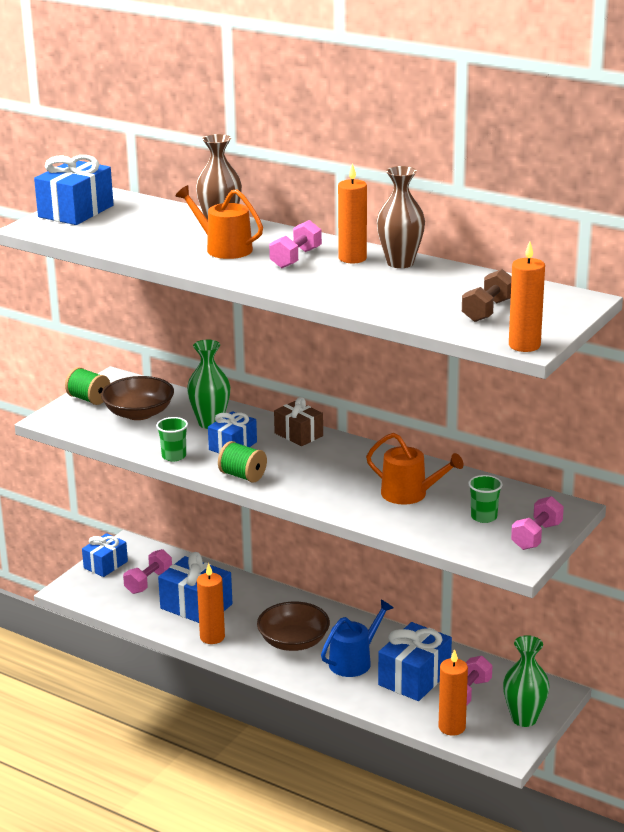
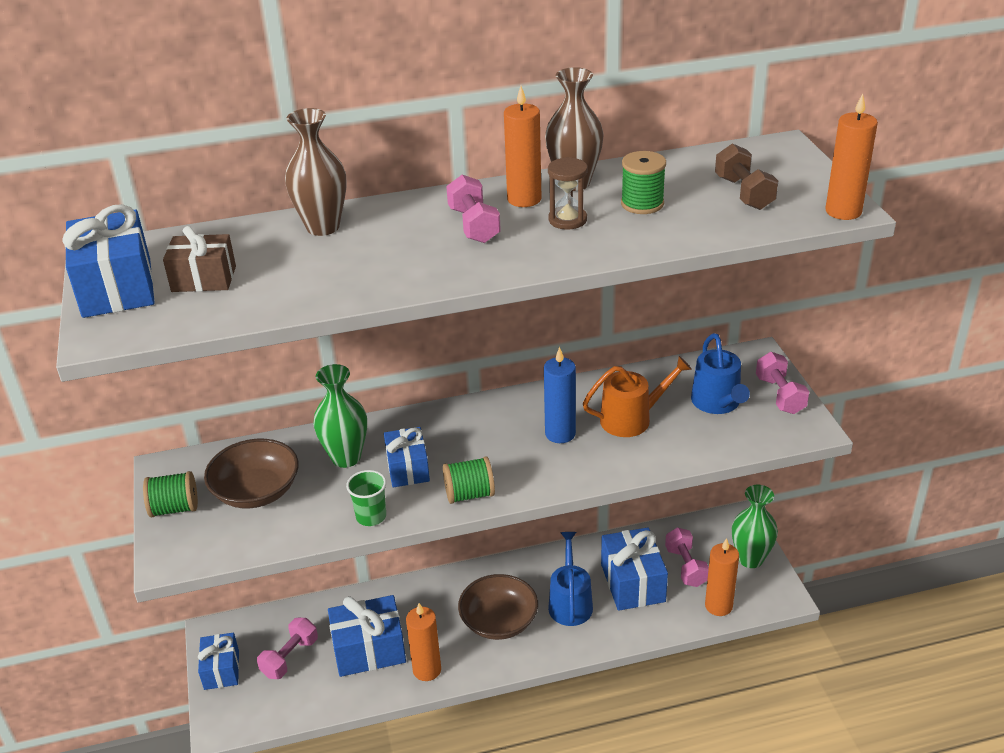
camera: 45 degrees left, 10 degrees up
pink dumbbell [123,549,172,594] -> pink dumbbell turned 45 degrees clockwise [257,618,318,679]
orange watering can [175,185,263,259] -> none
brown gift [274,397,323,446] -> brown gift moved to [163,226,236,292]
green cup [468,475,503,523] -> blue watering can [691,333,750,414]
none -> blue candle [544,347,576,443]
none -> brown hourglass [548,157,588,229]
none -> green spool [621,151,666,214]

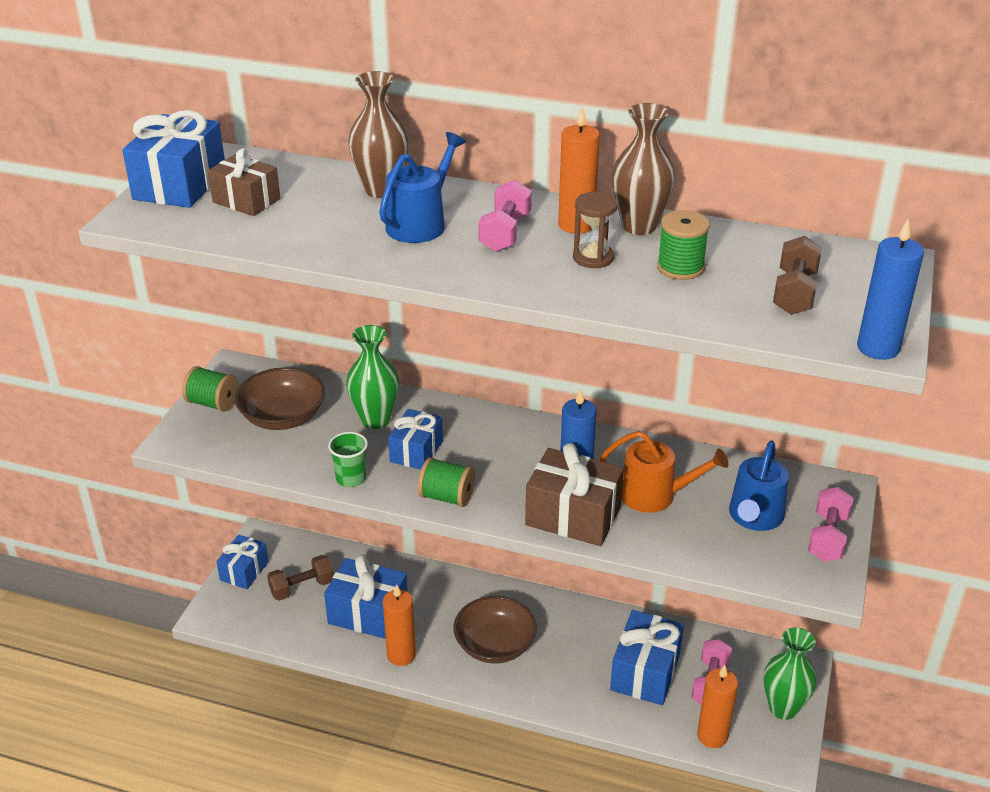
camera: 30 degrees right, 0 degrees up
pink dumbbell [257,618,318,679] -> brown dumbbell [267,555,334,601]
blue watering can [548,532,593,626] -> blue watering can moved to [379,132,466,243]
orange candle [825,94,878,220] -> blue candle [857,218,924,360]
none -> brown gift [525,443,624,546]

